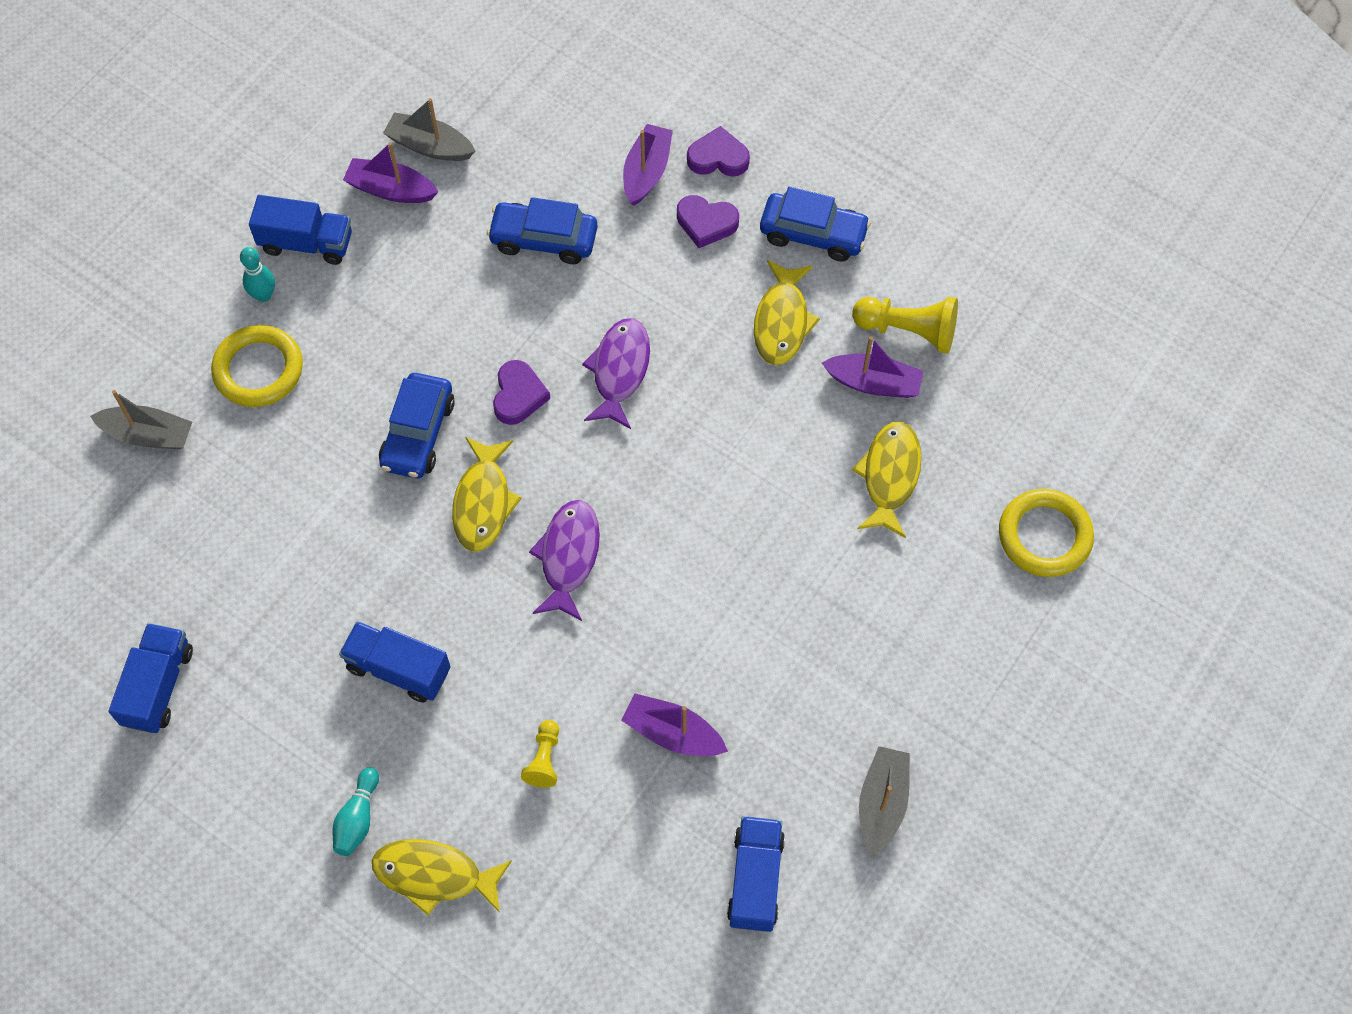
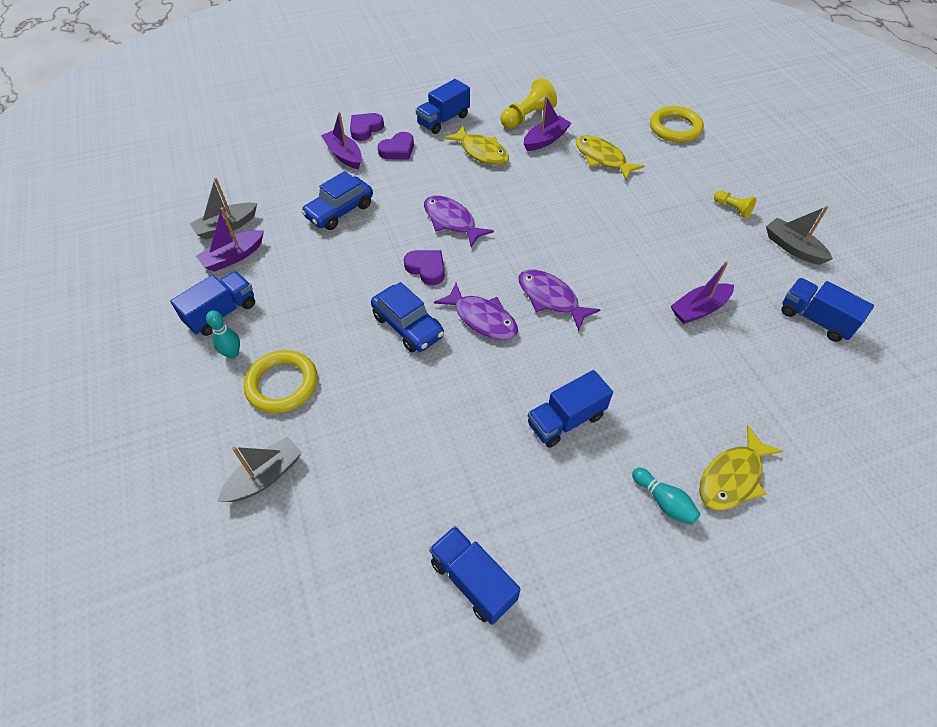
camera: 55 degrees left, 10 degrees down
yellow fish [452,437,522,552] -> purple fish [434,283,518,340]
yellow pawn [521,720,559,788] -> yellow pawn moved to [714,190,757,218]
blue car [760,187,871,262] -> blue truck [416,79,470,134]

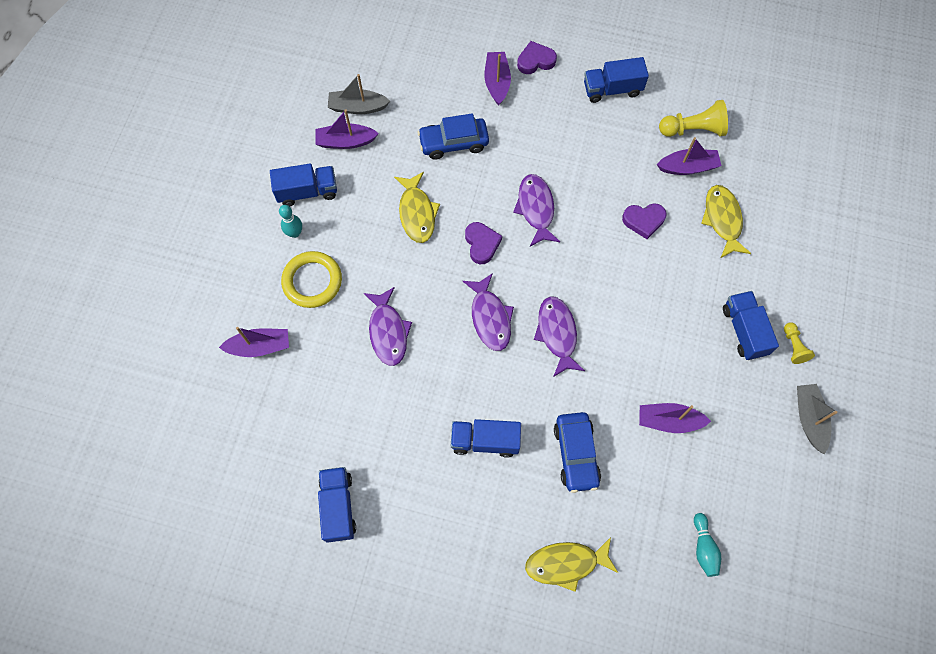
camera: 35 degrees right, 15 degrees up
grey boat [218,437,302,502] -> purple boat [219,327,289,357]
blue car [371,282,444,352] -> blue car moved to [554,412,601,493]
purple heart [377,132,414,160] -> purple heart moved to [622,203,666,239]
yellow fish [444,126,509,165] -> yellow fish moved to [394,172,440,243]
turquoise bowling pin [632,467,700,525] -> turquoise bowling pin moved to [694,513,721,577]
yellow ring [650,106,704,143] -> none
blue truck [781,278,874,342] -> blue truck moved to [723,291,779,360]
none -> purple fish [364,287,412,366]

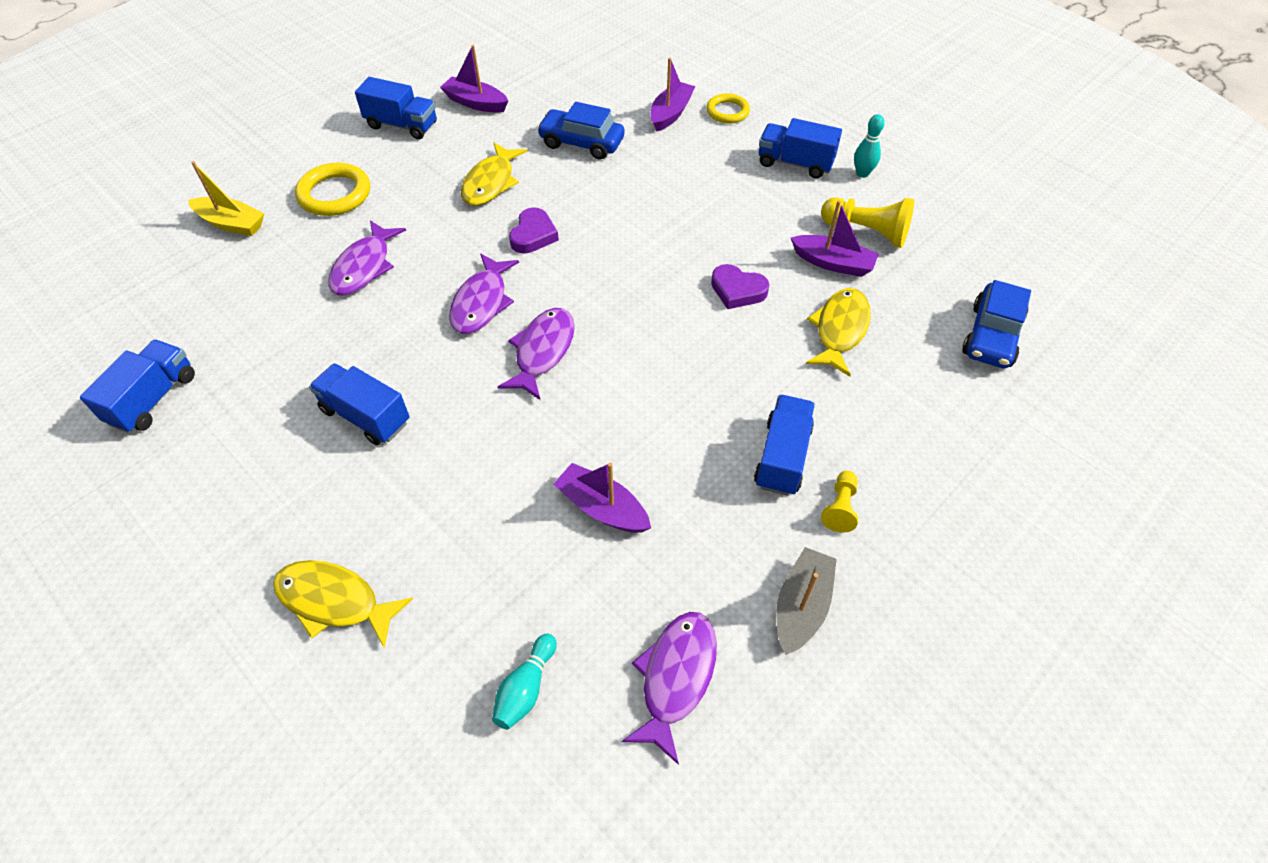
camera: 30 degrees right, 15 degrees down
purple boat [219,327,289,357] -> yellow boat [188,161,265,236]
turquoise bowling pin [279,205,302,238] -> turquoise bowling pin moved to [854,114,885,178]
grey boat [328,74,390,114] -> none
purple fish [513,174,560,247] -> purple fish moved to [622,612,717,765]
purple heart [517,41,557,74] -> yellow ring [706,93,750,123]
blue car [554,412,601,493] -> blue car moved to [962,280,1031,368]

